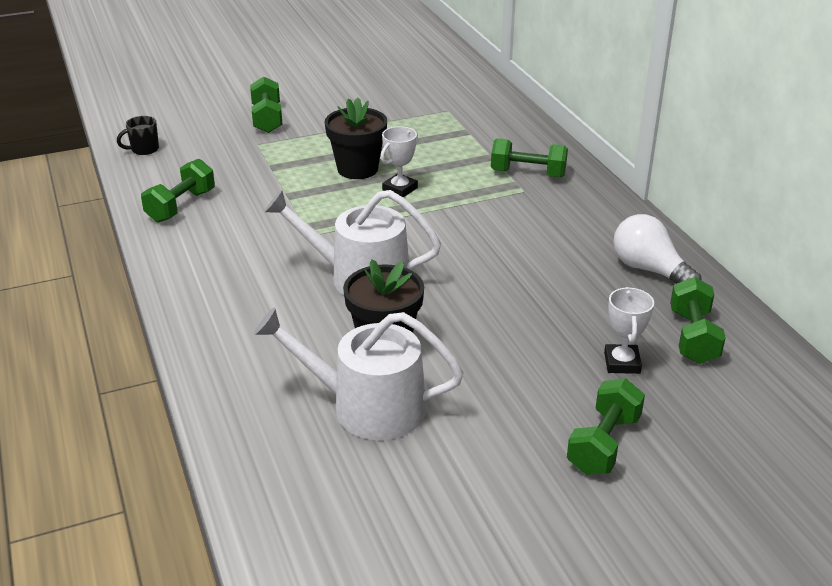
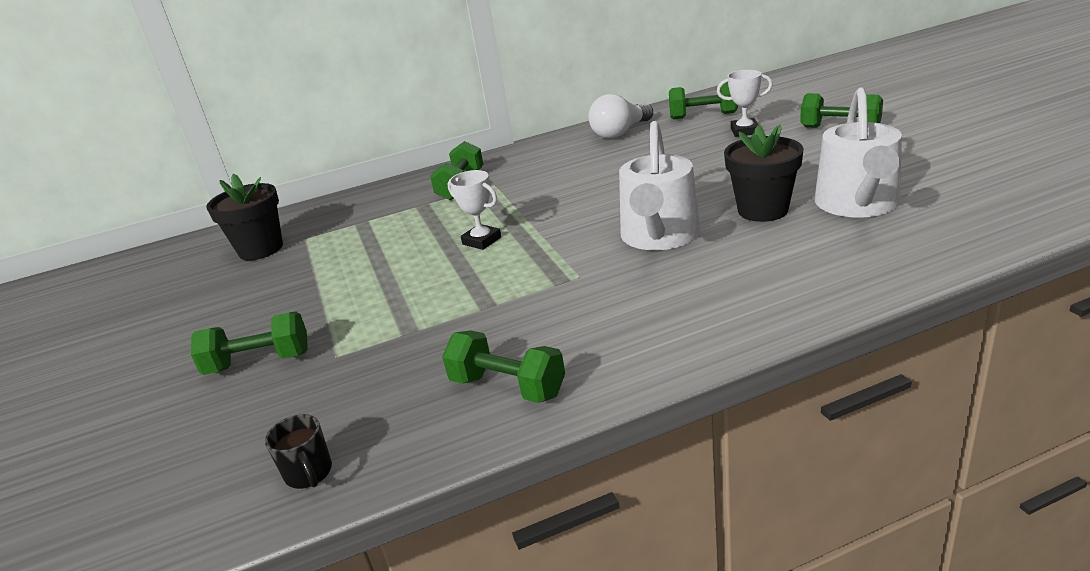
camera: 85 degrees left, 5 degrees down
black flower pot [325,97,387,179] -> black flower pot moved to [206,174,283,260]

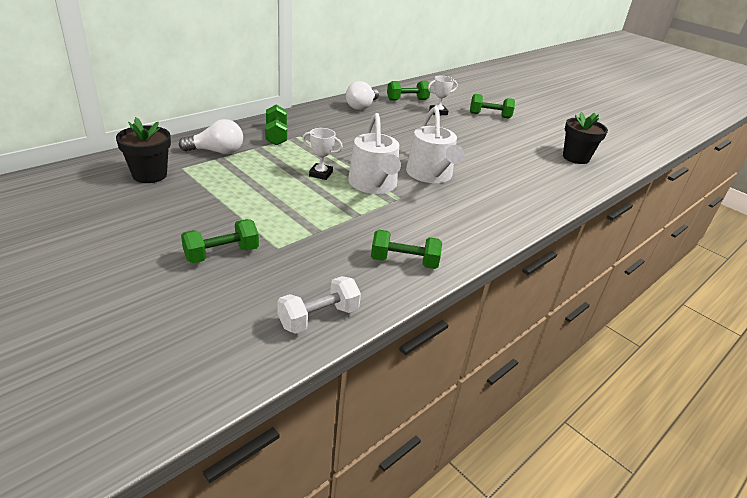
camera: 30 degrees left, 5 degrees up
black mug [265,414,332,489] -> white dumbbell [277,276,361,334]
black flower pot [724,125,804,222] -> black flower pot moved to [563,112,608,164]
white watering can [815,87,902,218] -> white watering can moved to [348,113,401,194]
none -> white light bulb [179,119,243,154]

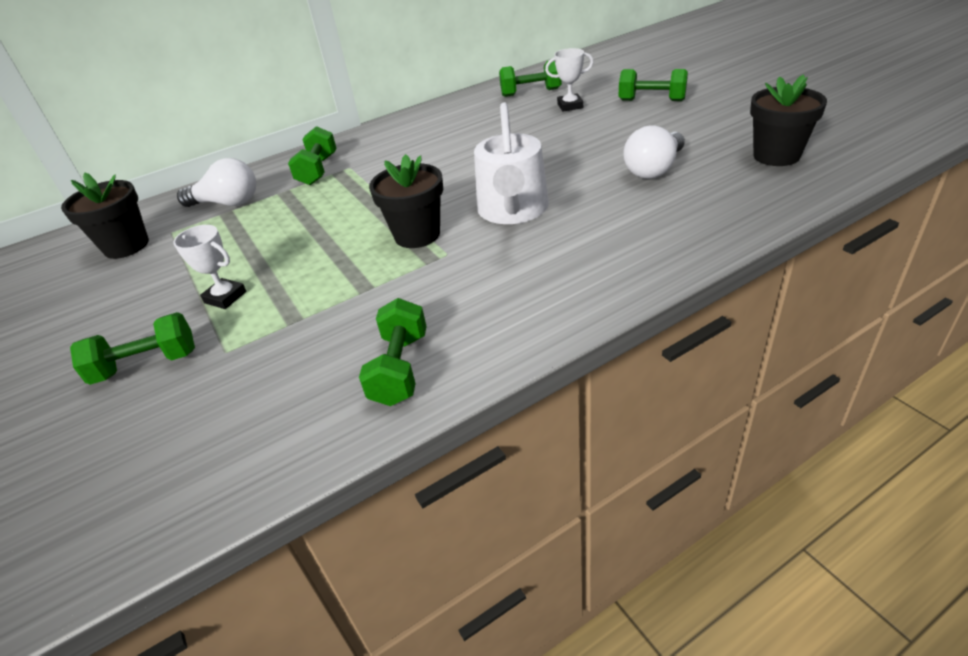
camera: 20 degrees right, 5 degrees up
white dumbbell [277,276,361,334] -> none
white trophy [302,128,343,180] -> white trophy moved to [173,225,247,309]
white light bulb [346,81,379,110] -> white light bulb moved to [623,125,685,179]
white watering can [348,113,401,194] -> black flower pot [369,154,443,248]
green dumbbell [371,230,442,269] -> green dumbbell turned 75 degrees clockwise [359,298,427,406]

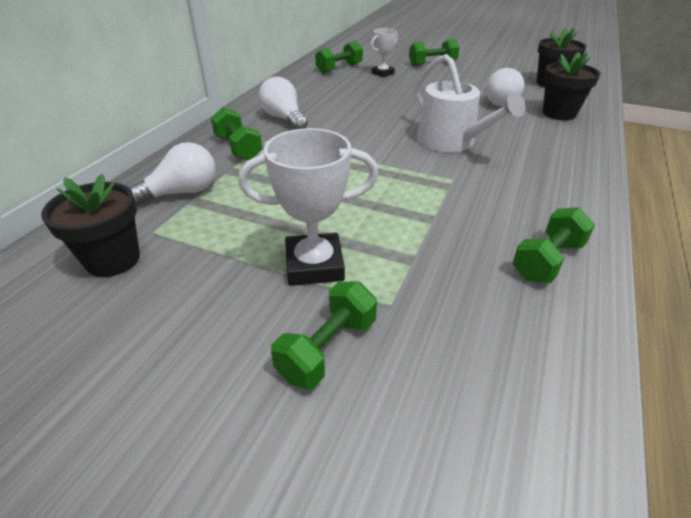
camera: 40 degrees left, 0 degrees up
white trophy [173,225,247,309] -> white trophy [239,128,378,286], size x1.71
green dumbbell [359,298,427,406] -> green dumbbell turned 75 degrees clockwise [512,207,595,283]
black flower pot [369,154,443,248] -> black flower pot moved to [543,52,601,120]
none -> white light bulb [258,77,308,130]

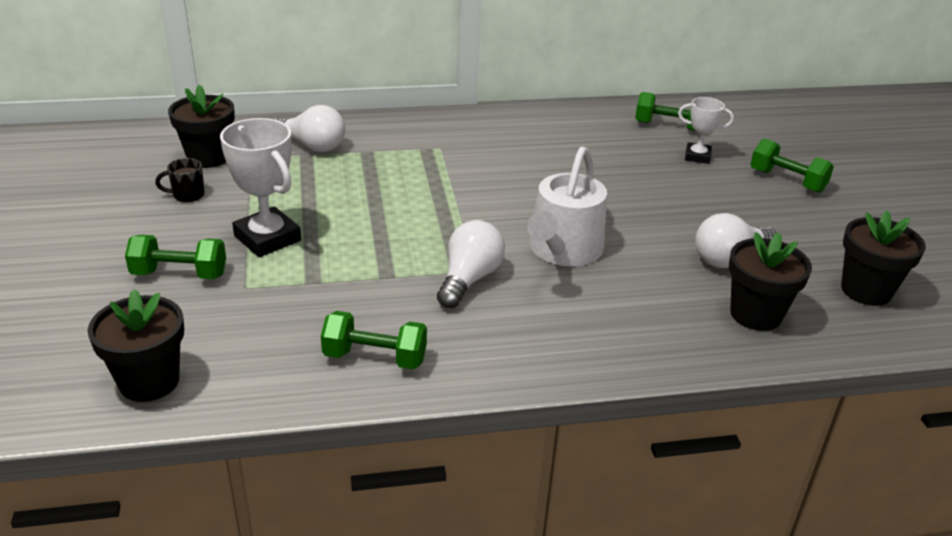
camera: 55 degrees right, 5 degrees down
green dumbbell [211,107,262,160] -> none
white light bulb [258,77,308,130] -> white light bulb moved to [437,220,505,308]
none -> black flower pot [88,289,184,402]
none -> black mug [155,158,205,202]

